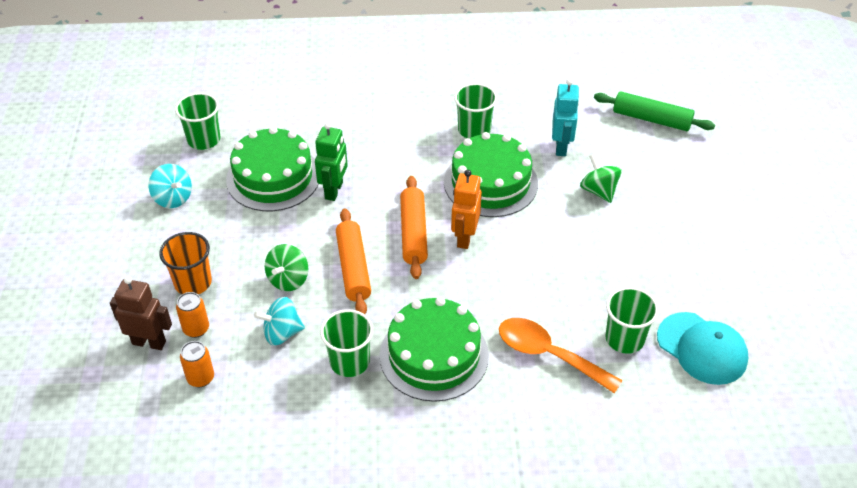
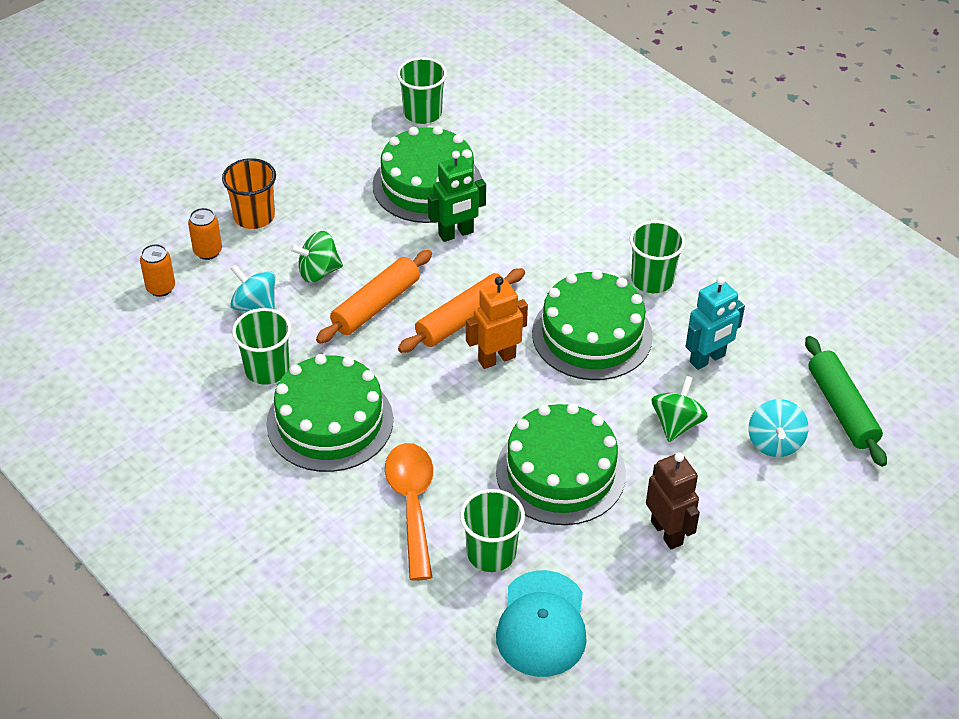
camera: 50 degrees right, 0 degrees up
brown robot [110,276,172,350] -> brown robot moved to [646,452,700,549]
turquoise spinning top [149,164,192,208] -> turquoise spinning top moved to [749,399,808,457]
none -> green cake [496,403,626,525]

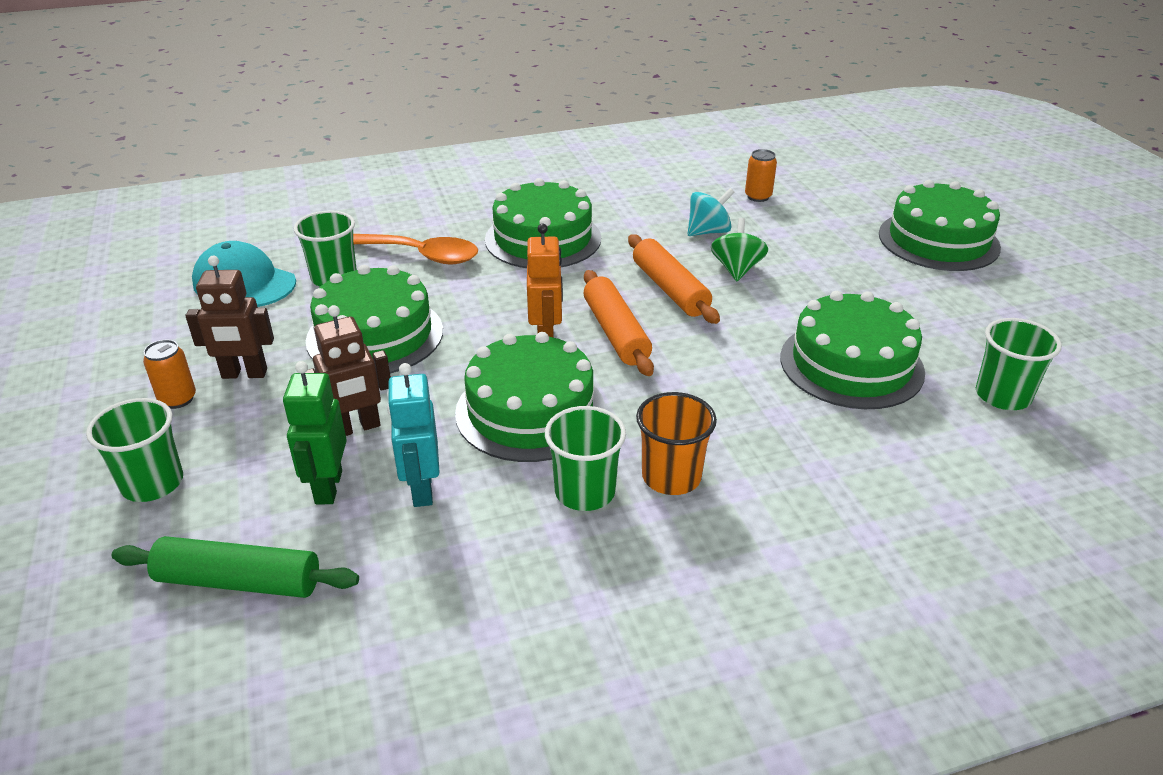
camera: 115 degrees right, 10 degrees down
orange can [188,208,222,260] -> orange can moved to [143,340,196,409]
orange cup [222,158,276,229] -> orange cup moved to [636,392,717,495]
green cup [232,308,291,385] -> green cup moved to [86,398,183,502]
green robot [428,151,486,242] -> green robot moved to [283,361,347,504]
green spinning top [652,376,708,442] -> brown robot [305,305,391,436]
turquoise spinning top [749,399,808,457] -> none
none -> green cake [879,180,1001,271]

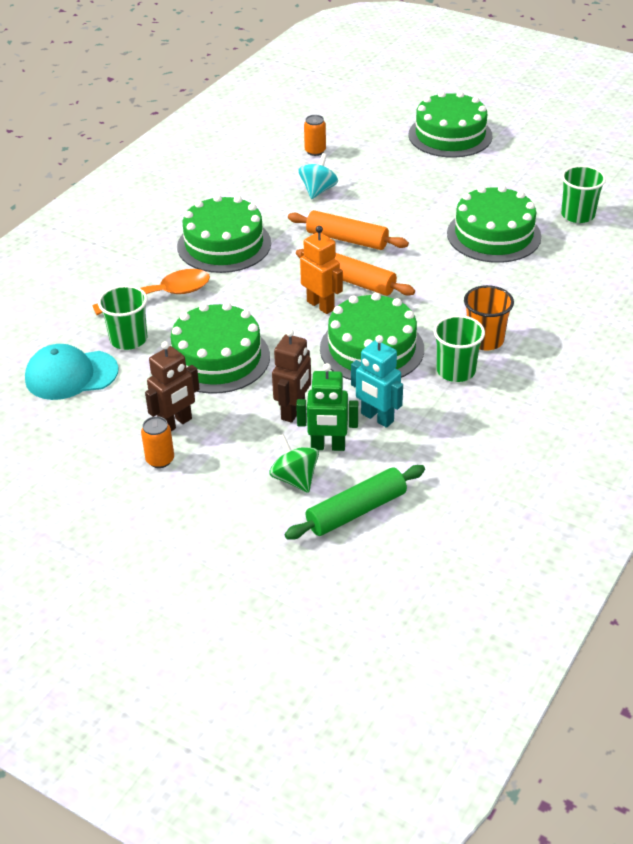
camera: 40 degrees left, 5 degrees up
green cup [86,398,183,502] -> none
green robot [283,361,347,504] -> green robot turned 45 degrees counterclockwise [296,363,358,451]
green spinning top [711,218,768,281] -> green spinning top moved to [269,434,319,493]

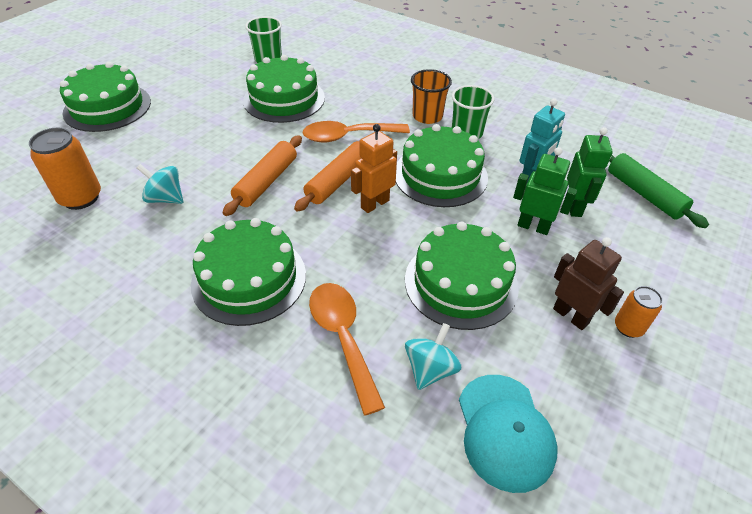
camera: 90 degrees left, 5 degrees up
green cup [98,285,147,350] -> turquoise spinning top [405,323,462,390]
green spinning top [269,434,319,493] -> none
brown robot [272,329,311,423] -> green robot [513,147,577,235]
orange can [304,115,326,156] -> orange can [29,127,101,210], size x1.70
none -> orange spoon [303,121,410,142]

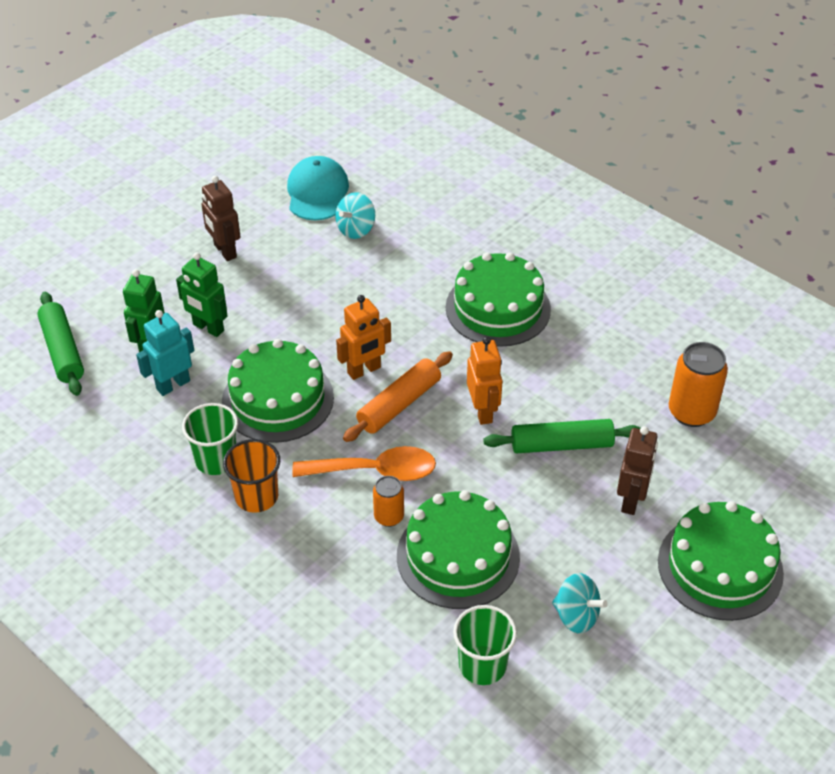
camera: 170 degrees left, 0 degrees up
turquoise spinning top [137,164,183,204] -> turquoise spinning top moved to [552,573,608,633]
orange rolling pin [223,135,302,216] -> orange robot [467,337,503,425]
orange spoon [309,283,385,415] -> none
green cake [405,222,519,330] -> none
orange can [615,286,663,338] -> orange can moved to [373,476,404,527]
none -> green rolling pin [483,419,641,453]
none -> brown robot [617,426,658,515]

